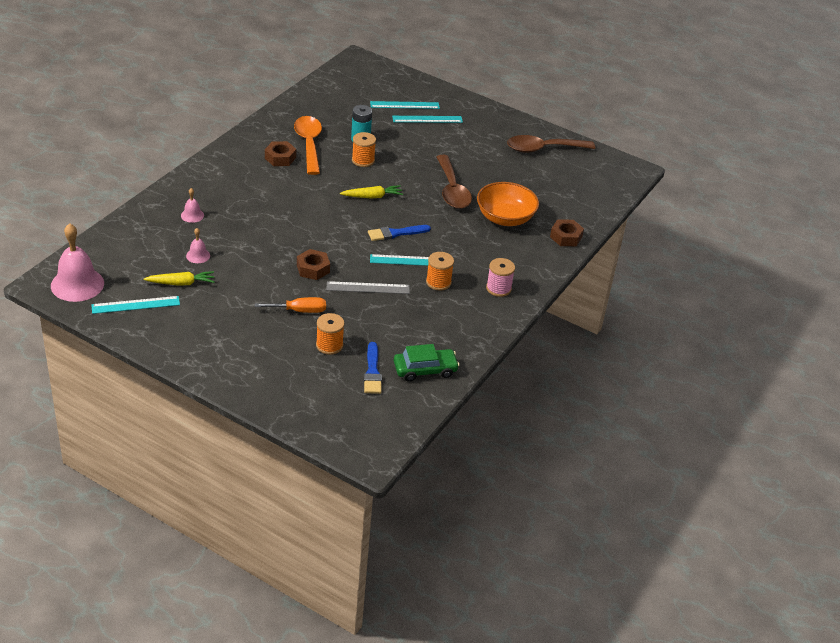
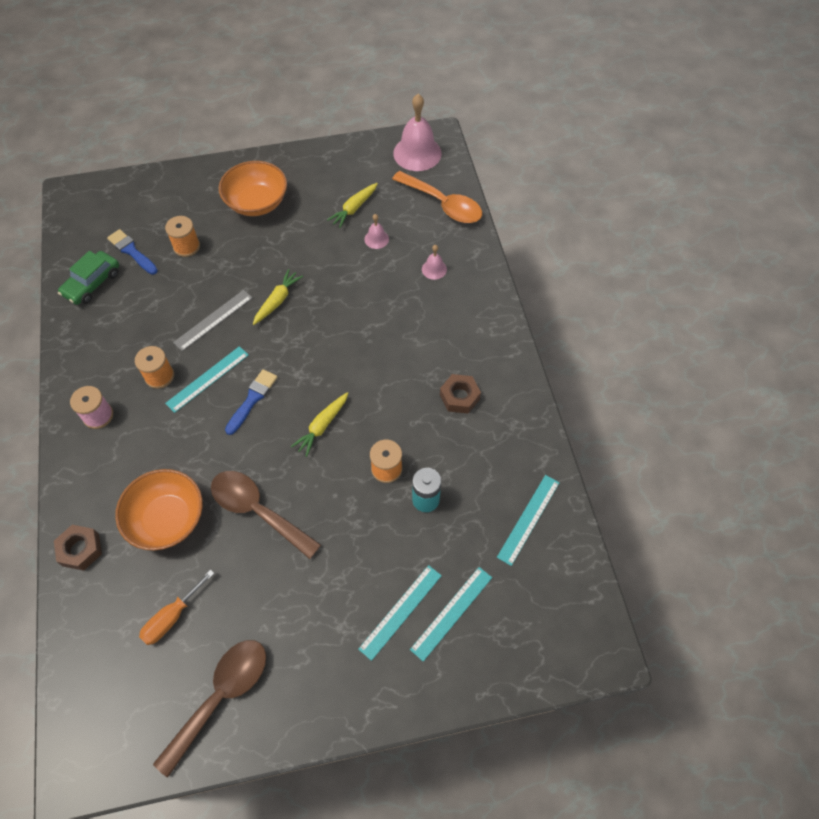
camera: 140 degrees right, 20 degrees up
turquoise ruler [91,296,180,314] -> turquoise ruler moved to [497,475,560,566]
orange screwdriver [255,297,326,313] -> orange screwdriver moved to [139,569,215,645]
orange spoon [294,116,322,175] -> orange spoon moved to [392,171,482,223]
brown nut [297,249,330,280] -> yellow carrot [253,269,303,325]
none -> orange bowl [219,161,287,216]

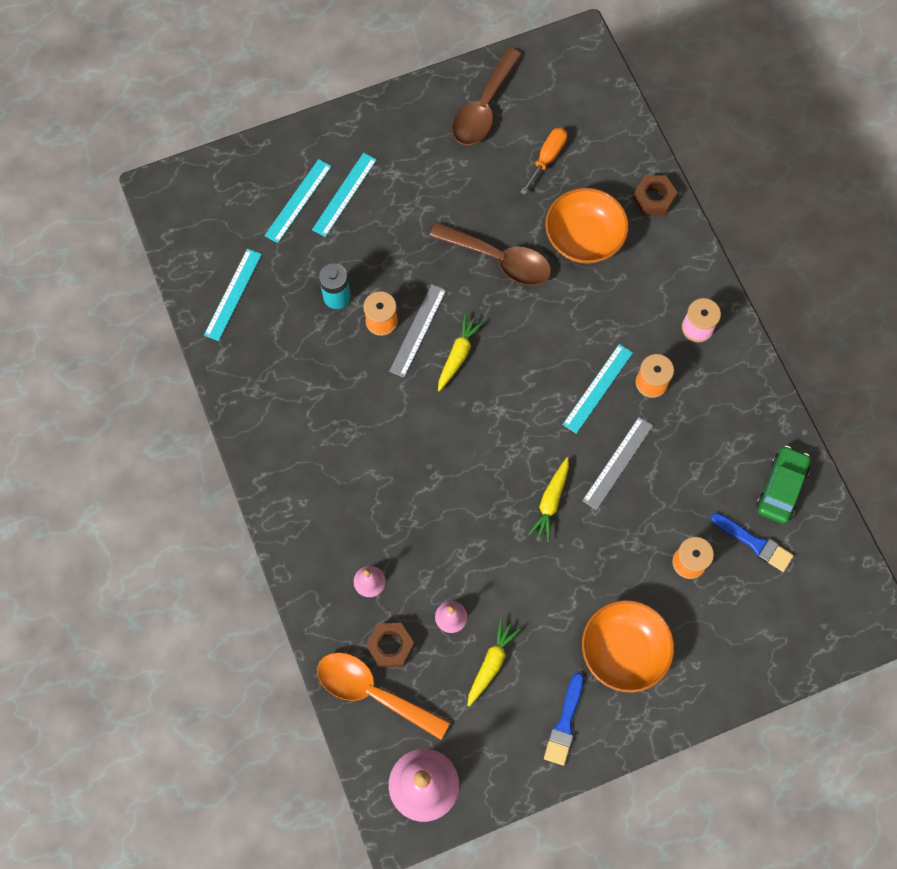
camera: 170 degrees right, 10 degrees up
blue brush [225,369,277,435] -> blue brush moved to [544,673,584,766]
brown nut [440,374,481,414] -> brown nut moved to [366,623,414,668]
none -> grey ruler [389,284,446,378]

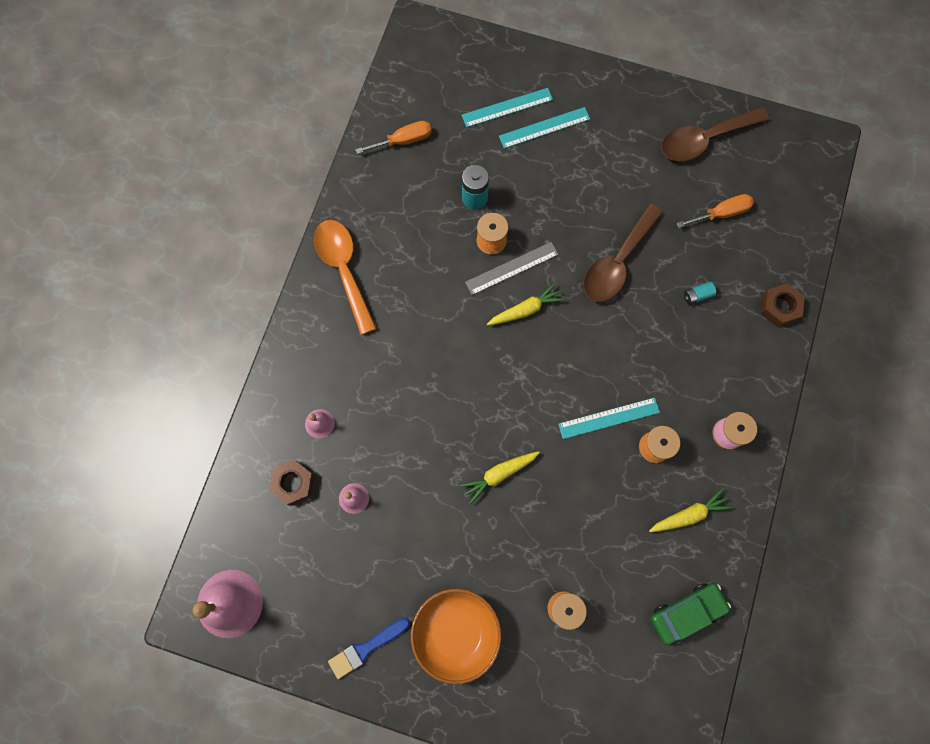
camera: 40 degrees right, 5 degrees up
turquoise ruler [204,249,262,341] -> orange screwdriver [355,121,432,154]
orange spoon [317,652,450,740] -> orange spoon moved to [314,220,377,335]
brown spoon [430,222,551,286] -> brown spoon turned 60 degrees clockwise [583,204,663,302]
yellow carrot [467,618,521,707] -> yellow carrot moved to [649,488,733,532]
orange bowl [545,188,629,264] -> turquoise battery [684,282,716,305]
grey ruler [582,417,653,510] -> none
blue brush [711,513,794,572] -> none

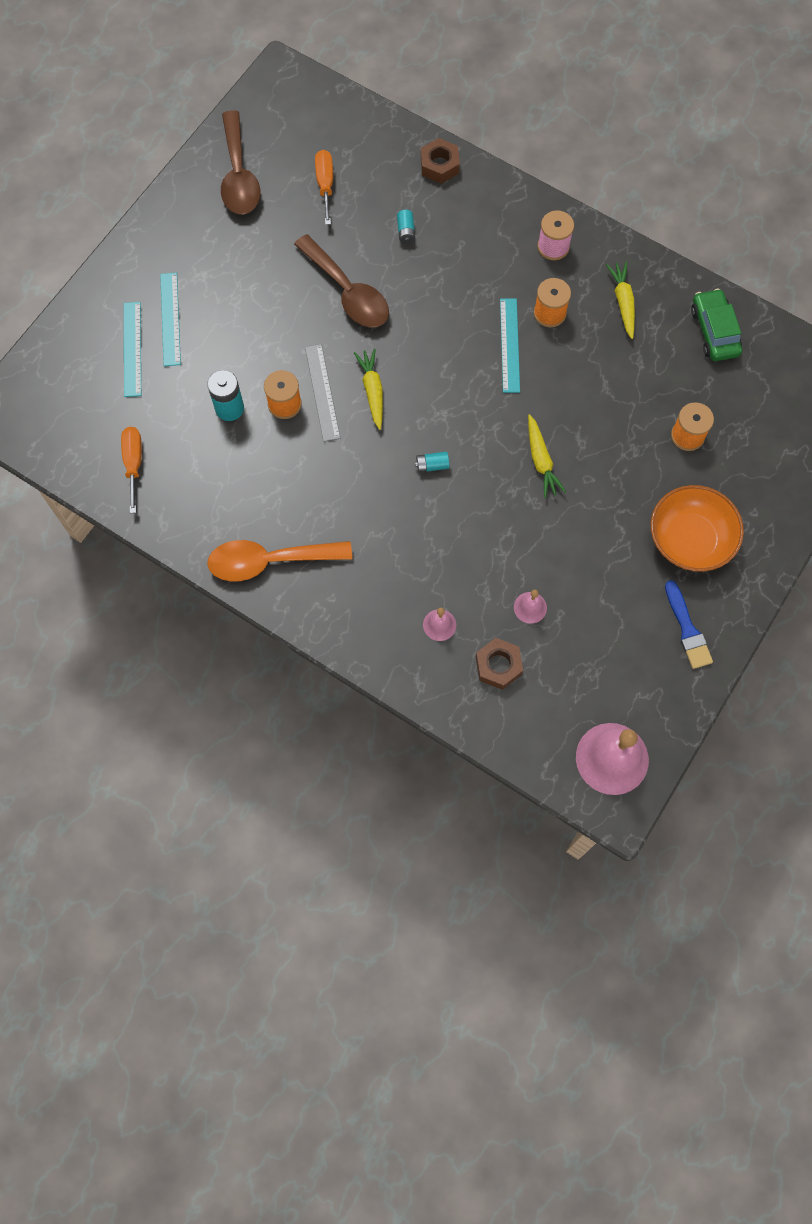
camera: 75 degrees left, 5 degrees down
none -> turquoise battery [415,452,449,473]

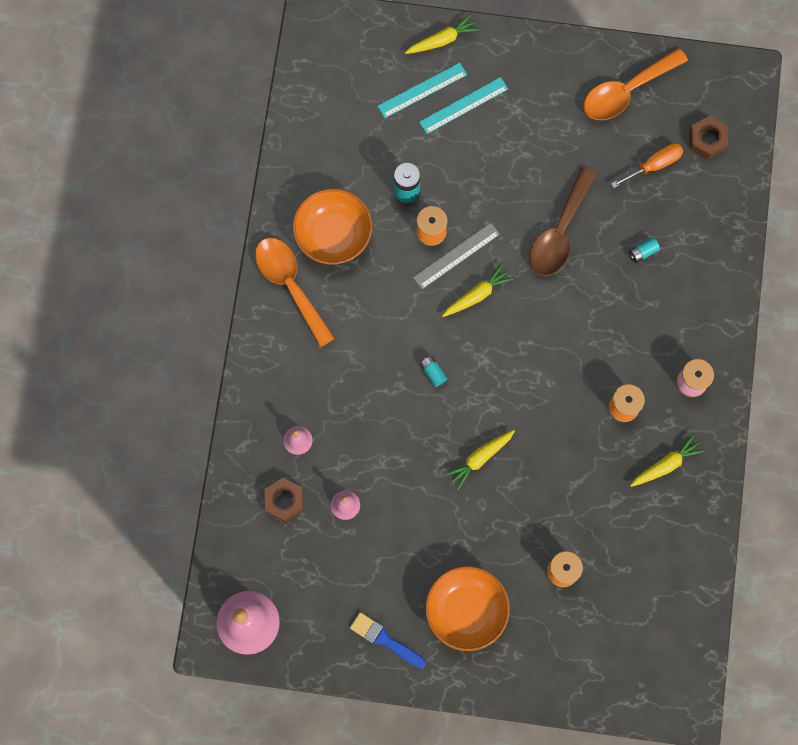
camera: 65 degrees right, 5 degrees up
orange screwdriver [121,427,142,513] -> none
brown spoon [221,110,260,214] -> orange spoon [584,48,688,120]
brown nut [421,138,460,184] -> brown nut moved to [690,116,728,159]
turquoise ruler [500,298,520,393] -> none
blue brush [665,580,713,669] -> blue brush turned 75 degrees clockwise [350,612,426,668]
green car [691,288,742,361] -> none
none -> orange bowl [293,189,372,265]
none -> yellow carrot [405,14,480,54]

